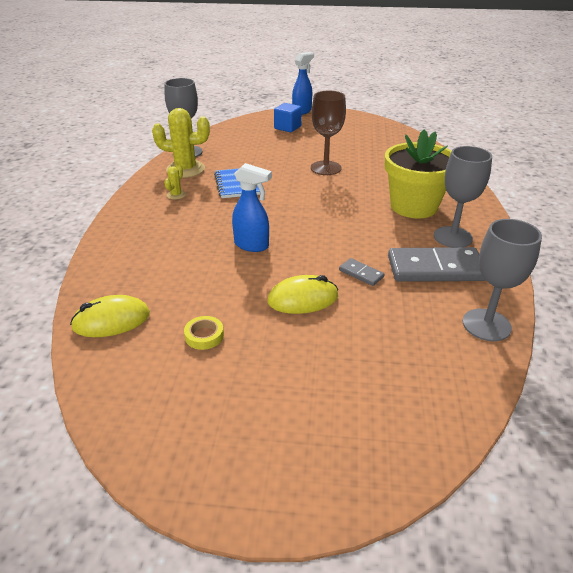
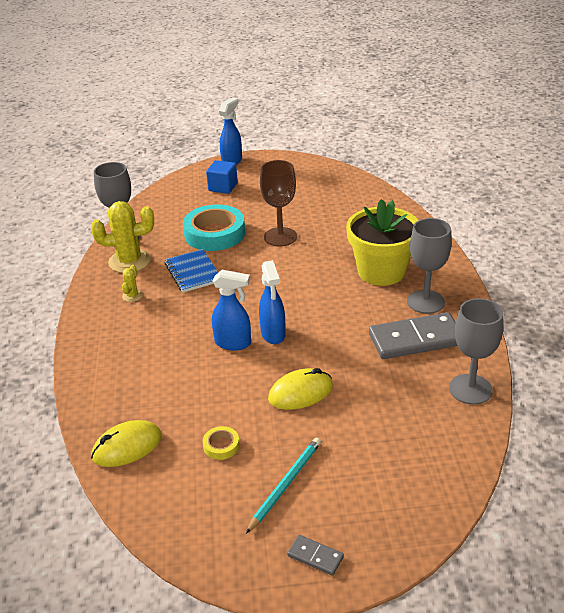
camera: 10 degrees left, 0 degrees up
grey domino [339,258,384,286] -> grey domino moved to [287,535,344,576]
none -> turquoise tape [183,204,245,251]
none -> turquoise pencil [246,438,321,533]
none -> blue spray bottle [259,260,286,344]

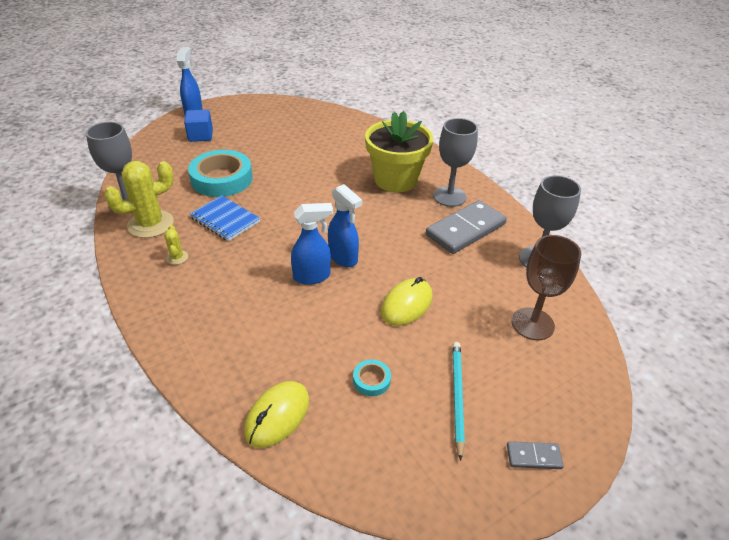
camera: 30 degrees left, 5 degrees up
yellow tape [203,426,240,460] -> turquoise tape [353,359,391,396]
brown goblet [260,160,297,246] -> brown goblet moved to [511,235,581,340]

